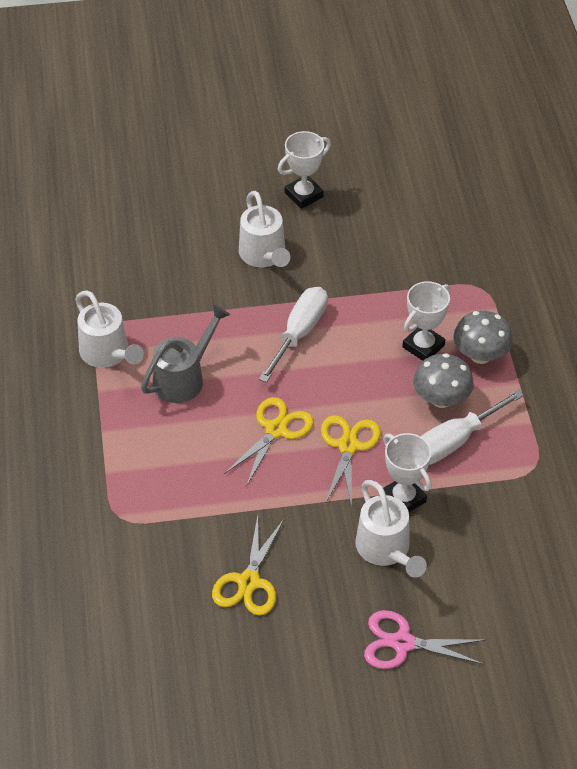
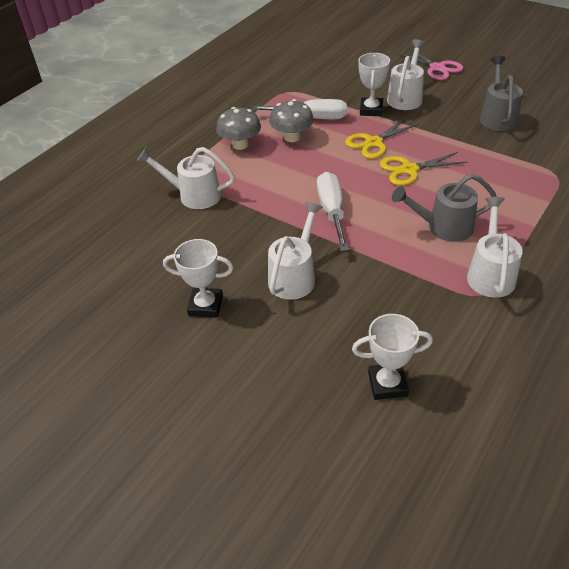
camera: 135 degrees left, 5 degrees down
yellow scissors [212,515,284,616] -> grey watering can [480,56,523,131]
white screwdriver [259,287,328,383] -> white screwdriver turned 105 degrees clockwise [317,172,348,251]
white trophy [402,281,450,361] -> white trophy moved to [352,314,433,400]
none -> white watering can [137,147,235,209]

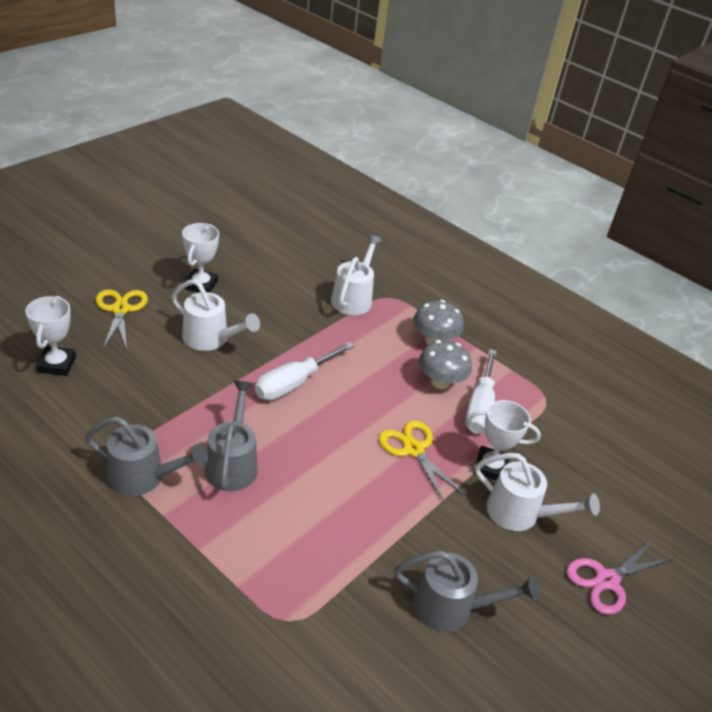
camera: 90 degrees right, 5 degrees down
white screwdriver [317,172,348,251] -> white screwdriver turned 135 degrees clockwise [255,342,354,400]
yellow scissors [380,152,467,186] -> yellow scissors moved to [96,290,148,350]
white watering can [467,197,523,298] -> grey watering can [85,417,208,496]

